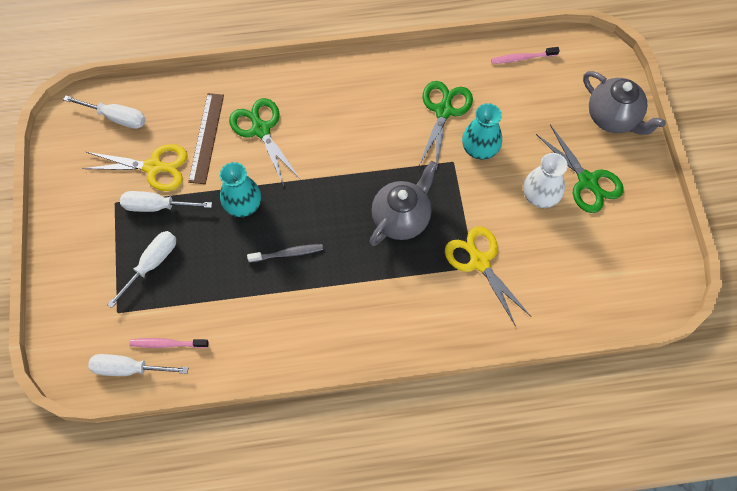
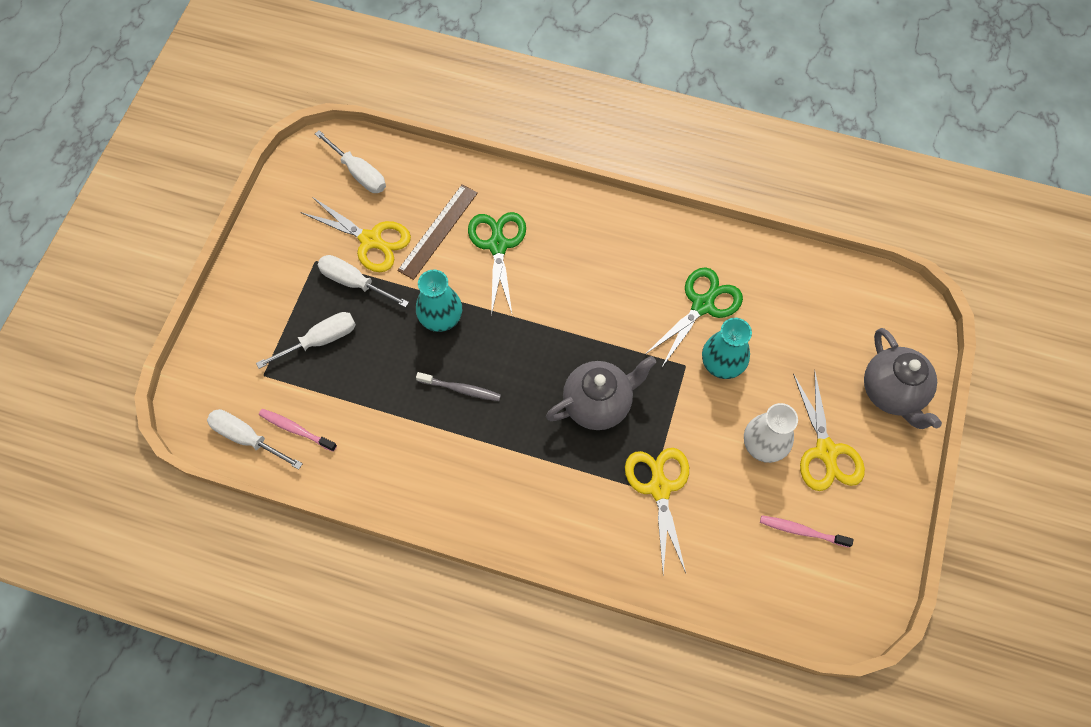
camera: 25 degrees right, 0 degrees up
pink toothbrush [491,47,560,64] -> pink toothbrush moved to [760,515,854,548]
green scissors [536,124,624,213] -> yellow scissors [793,370,865,491]

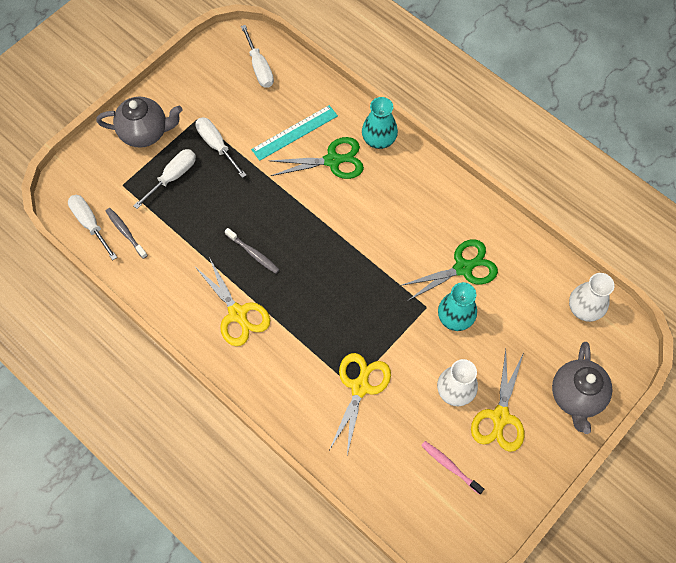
camera: 25 degrees right, 0 degrees up
white screwdriver [256,312,356,369] -> white screwdriver turned 45 degrees counterclockwise [133,149,196,209]
pink toothbrush [259,409,337,452] -> grey toothbrush [106,208,148,259]
yellow scissors [300,197,411,272] -> yellow scissors moved to [195,257,270,346]
brown ruler [397,184,478,280] -> turquoise ruler [251,105,338,161]
turquoise vase [416,270,462,332] -> turquoise vase moved to [362,97,398,149]
green scissors [468,212,526,316] -> green scissors turned 60 degrees clockwise [270,137,364,179]
grey teapot [546,356,656,430] -> grey teapot moved to [96,97,183,148]
none -> white vase [569,273,615,322]

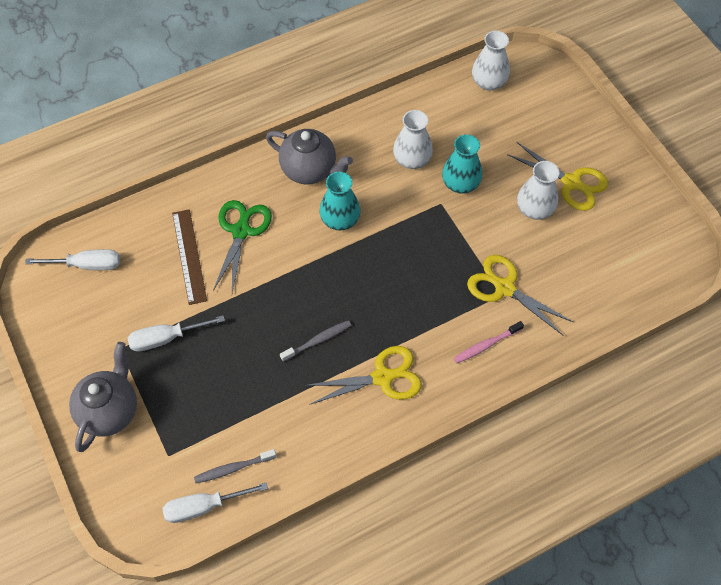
camera: 70 degrees left, 5 degrees down
white screwdriver [133,149,196,209] -> none
turquoise ruler [251,105,338,161] -> brown ruler [172,209,207,305]
turquoise vase [362,97,398,149] -> turquoise vase moved to [320,172,361,230]
green scissors [399,239,498,301] -> white vase [393,110,433,169]
pink toothbrush [421,441,484,495] -> pink toothbrush moved to [453,321,524,363]
grey teapot [552,342,612,434] -> grey teapot moved to [266,129,353,185]

